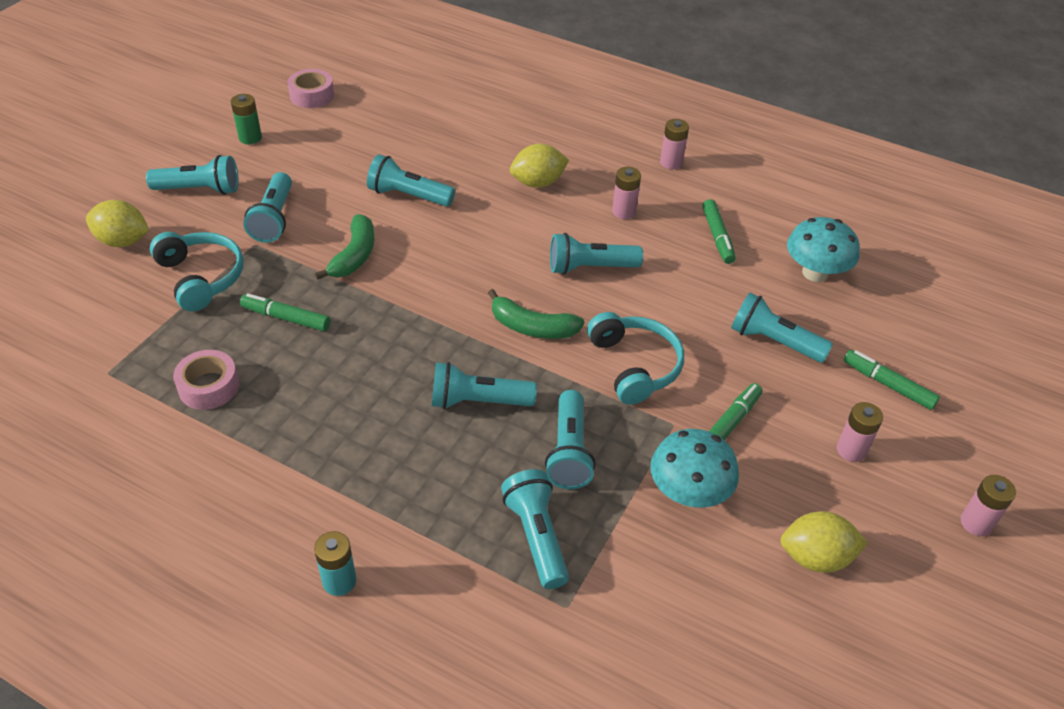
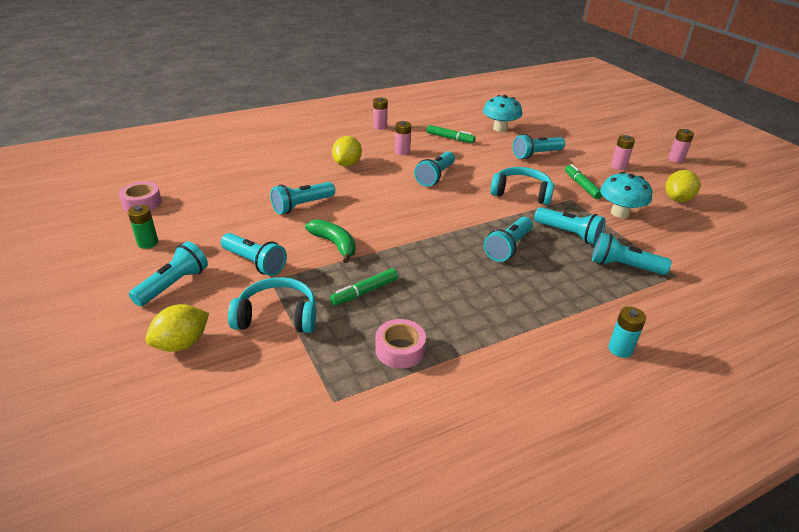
camera: 55 degrees left, 10 degrees down
green banana [488,289,584,339] -> none
green marker [844,350,940,410] -> none

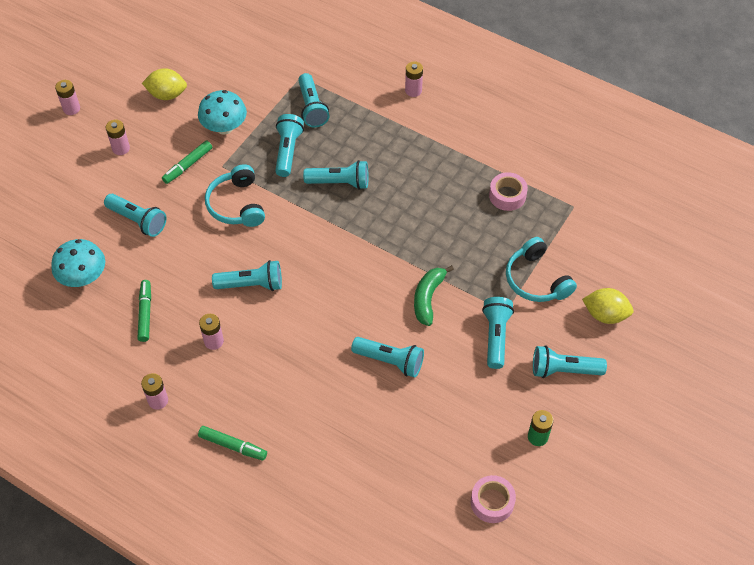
camera: 120 degrees left, 20 degrees up
green marker [330,268,398,305] -> green marker moved to [198,426,267,461]
yellow lemon [332,136,362,167] -> none
turquoise battery [608,307,646,358] -> pink battery [405,61,423,97]

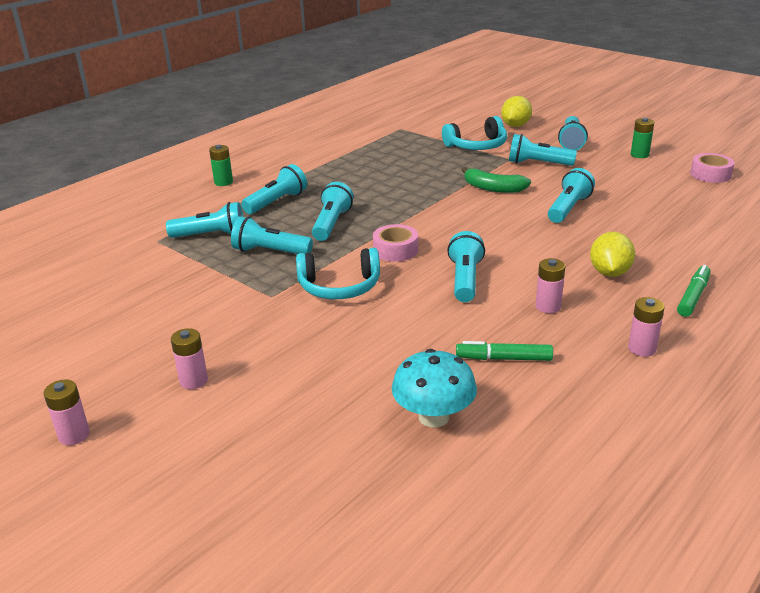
camera: 80 degrees left, 25 degrees down
turquoise flashlight [104,194,166,237] -> turquoise flashlight moved to [241,164,307,214]
yellow lemon [142,68,187,100] -> yellow lemon moved to [590,232,635,277]
green marker [162,140,212,184] -> none
turquoise mushroom [198,90,247,135] -> none
pink battery [405,61,423,97] -> green battery [209,145,233,186]
pink tape [489,172,528,211] -> pink tape moved to [373,224,418,262]

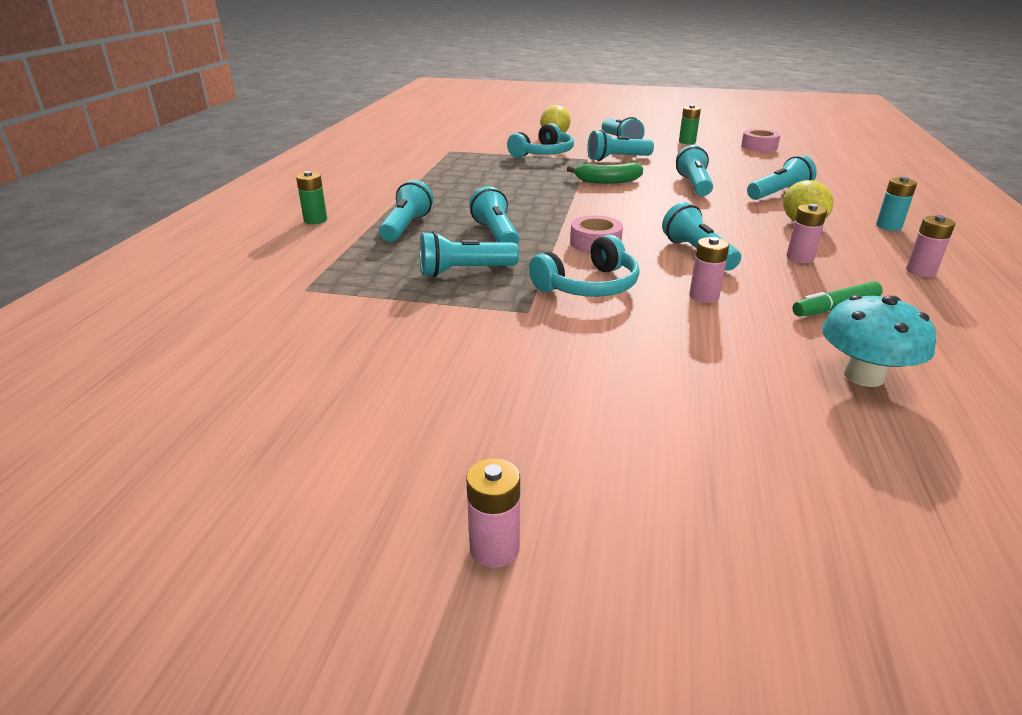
camera: 30 degrees left, 0 degrees up
turquoise flashlight [166,202,243,238] -> turquoise flashlight moved to [747,155,817,200]
pink battery [171,328,208,389] -> pink battery moved to [689,237,729,303]
green marker [677,265,711,317] -> turquoise battery [876,176,917,231]

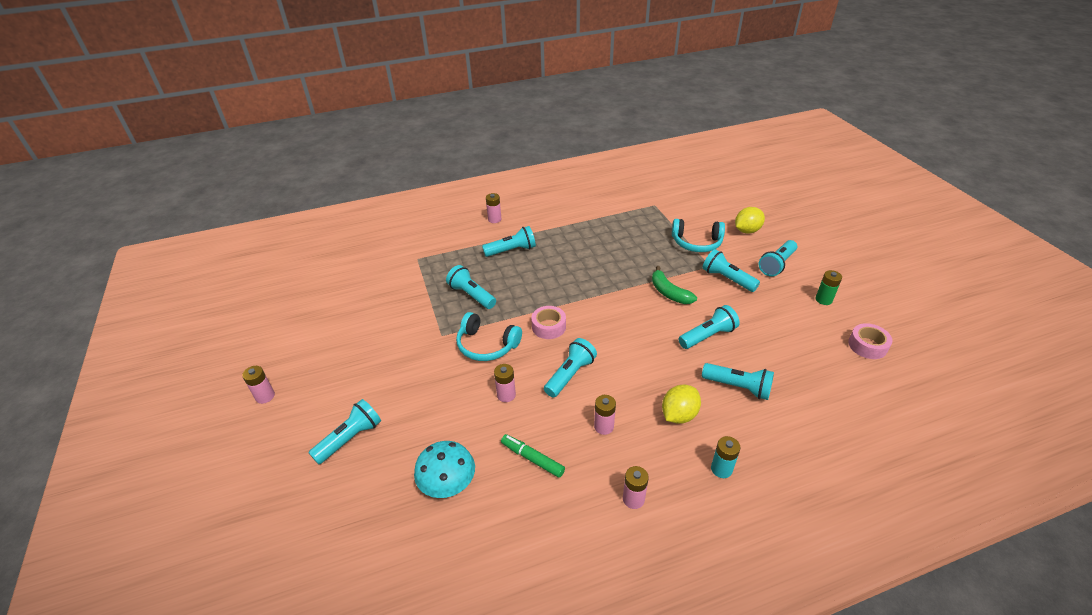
camera: 60 degrees right, 10 degrees up
green battery [296,171,327,224] -> pink battery [486,193,501,223]
turquoise flashlight [469,186,519,245] -> turquoise flashlight moved to [309,399,381,464]

